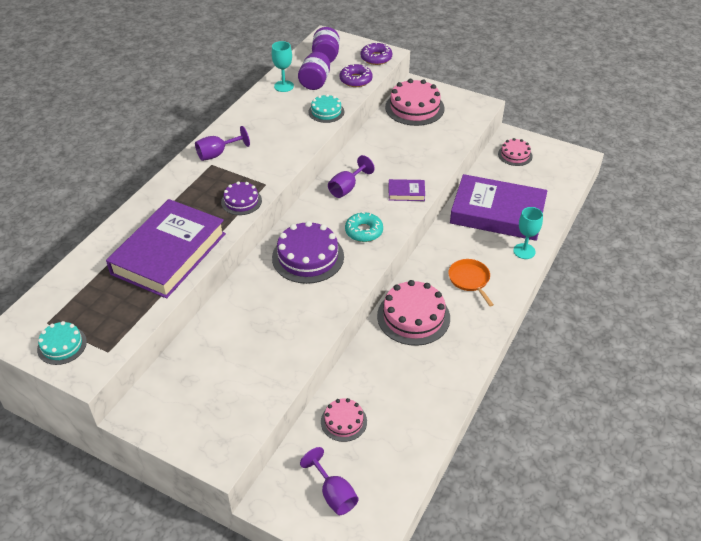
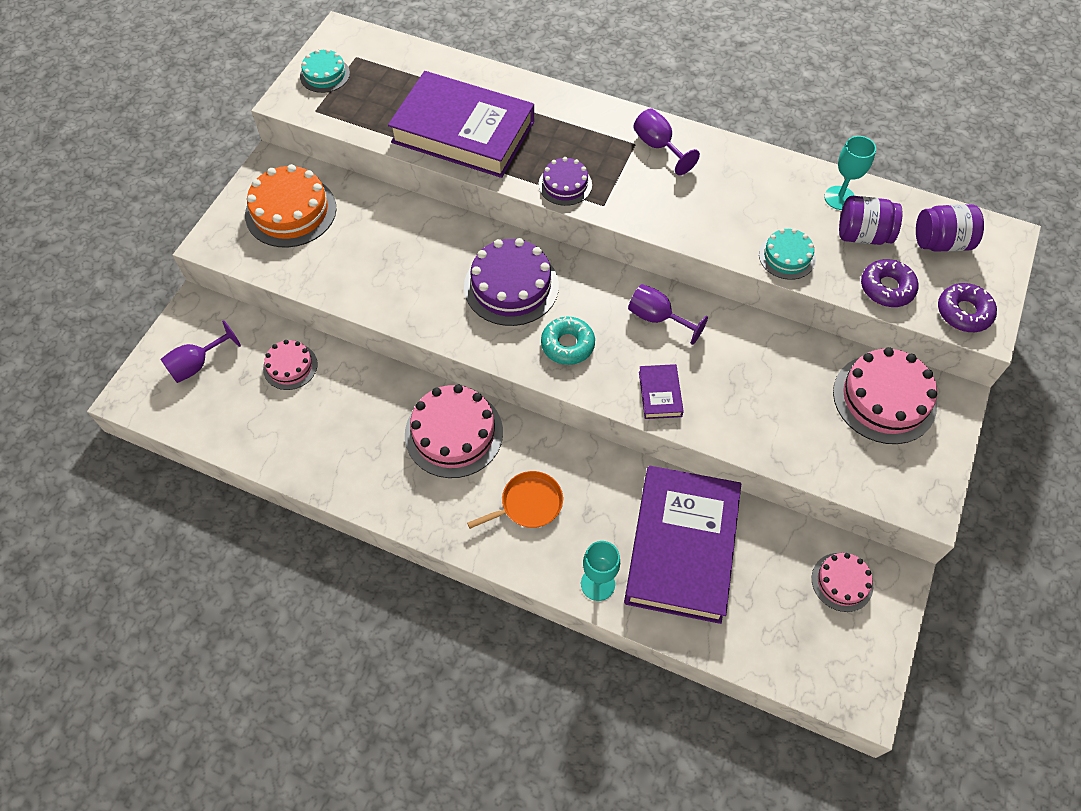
camera: 85 degrees right, 15 degrees up
none -> orange cake [245,164,337,247]

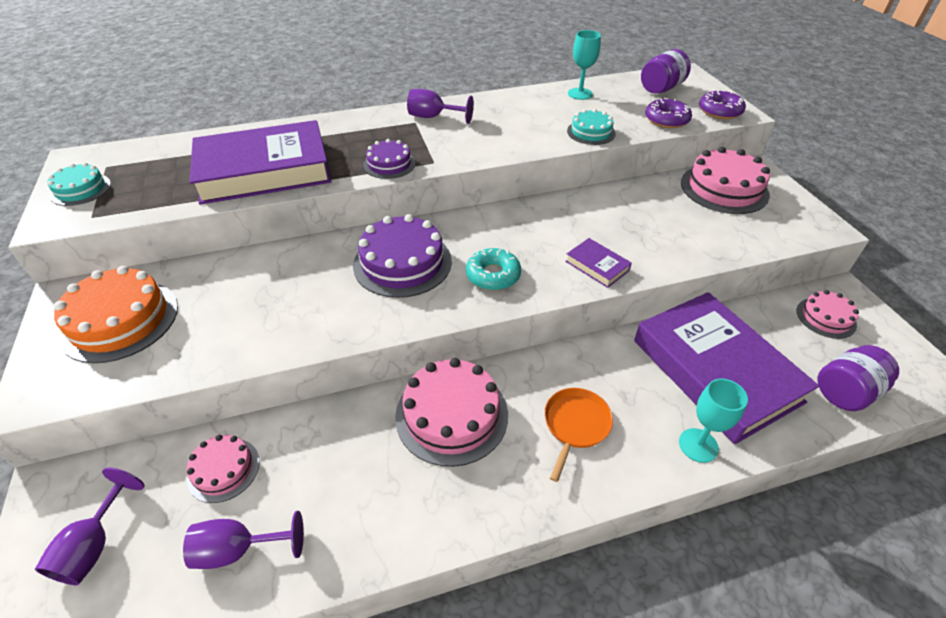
camera: 40 degrees left, 15 degrees down
purple goblet [628,284,708,345] -> purple goblet moved to [183,511,304,569]
purple jar [839,196,902,245] -> purple jar moved to [817,345,899,411]

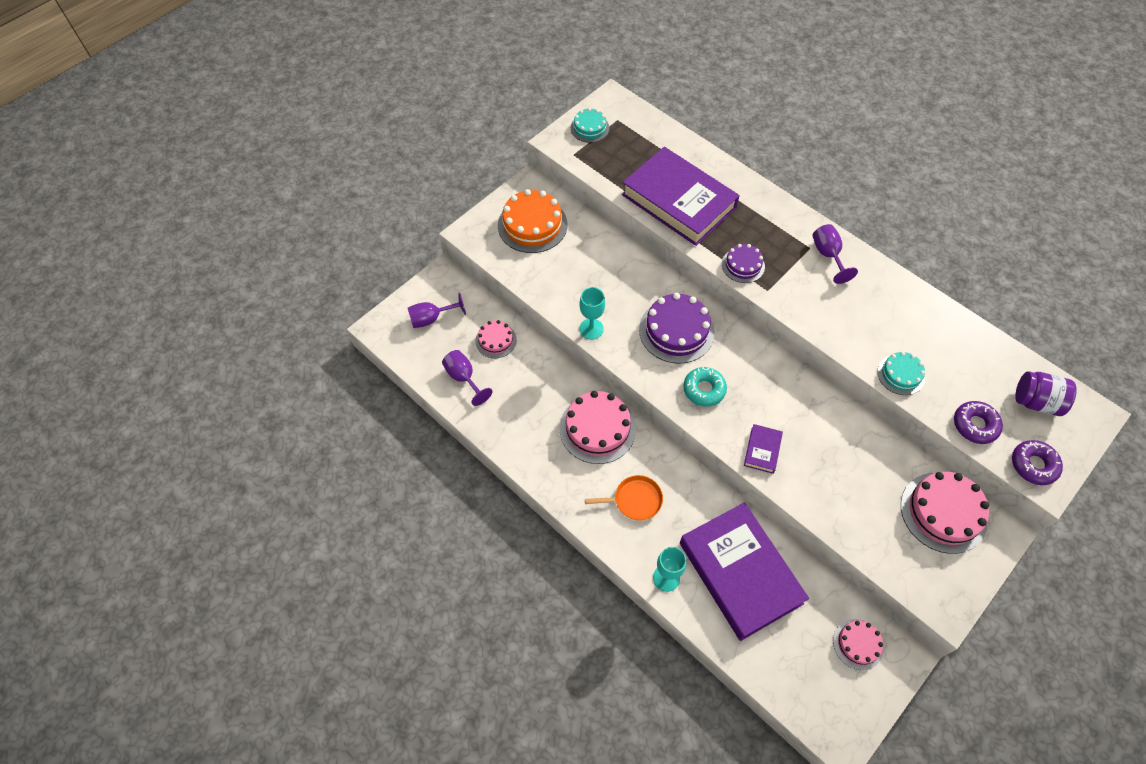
camera: 60 degrees right, 15 degrees up
turquoise goblet [568,30,601,100] -> turquoise goblet moved to [579,287,605,339]
purple book [634,292,819,444] -> purple book turned 60 degrees counterclockwise [680,502,809,641]
purple jar [817,345,899,411] -> none

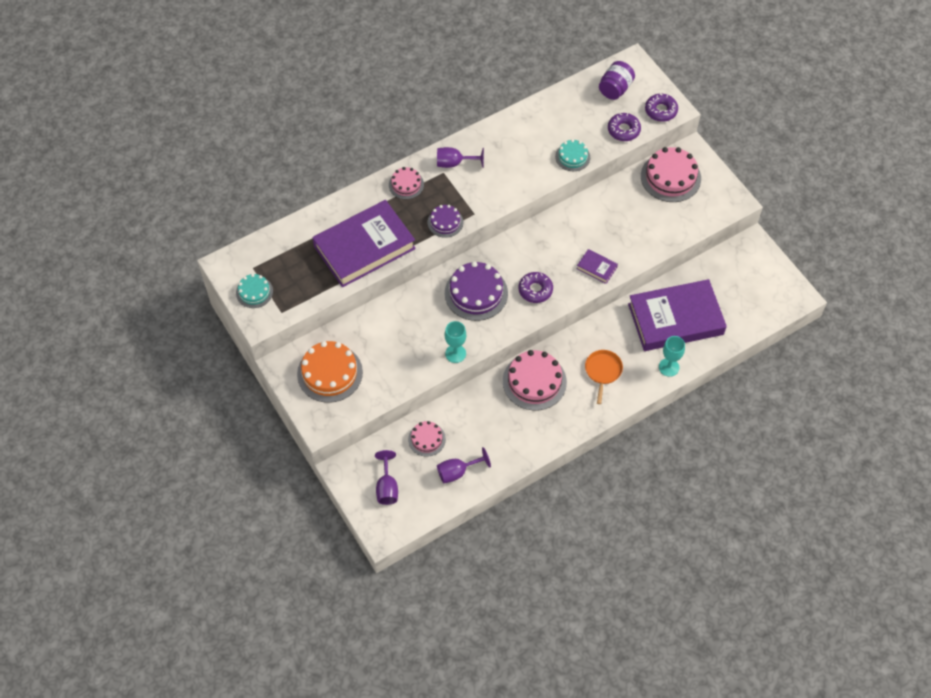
camera: 75 degrees left, 0 degrees up
turquoise donut [683,367,727,406] -> purple donut [519,272,553,303]
pink cake [833,619,884,670] -> pink cake moved to [389,167,424,199]

